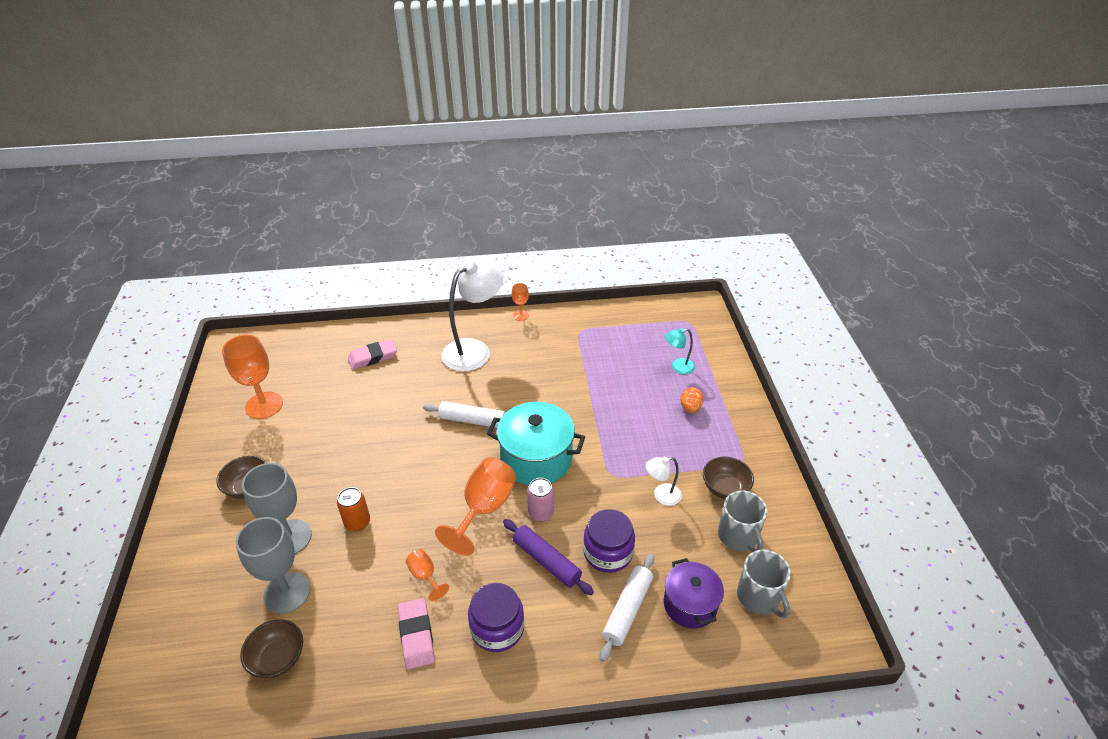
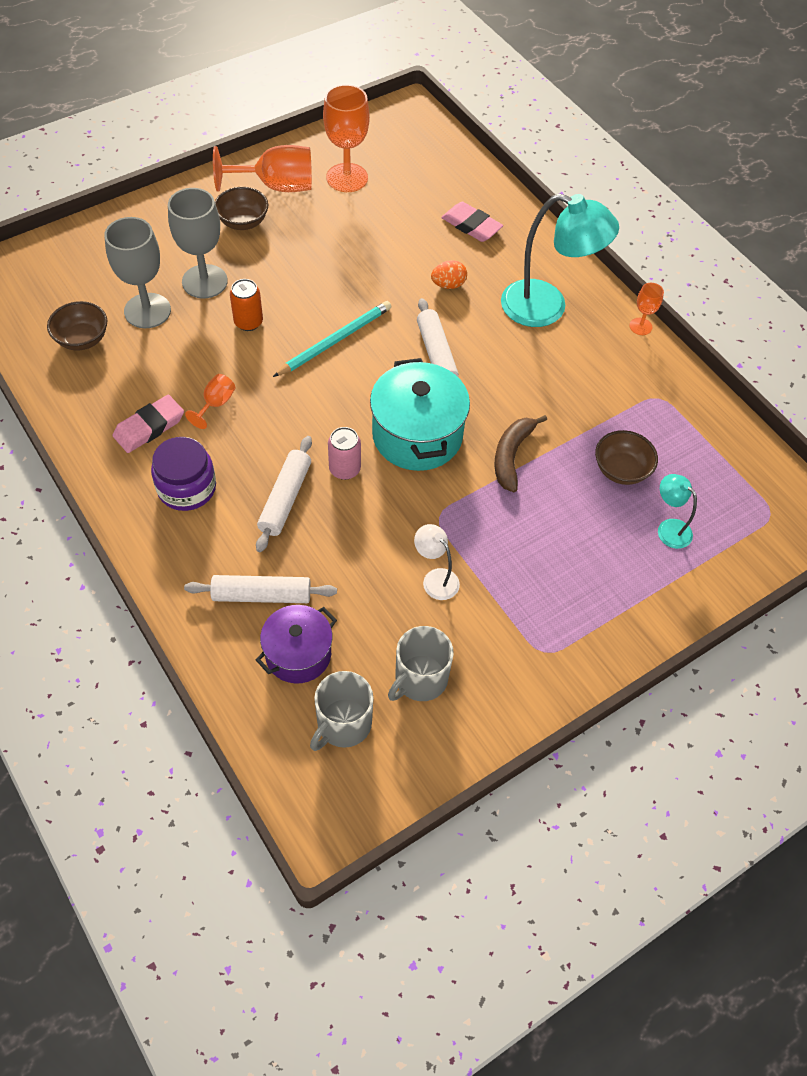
camera: 60 degrees right, 15 degrees up
orange goblet [435,457,516,556] -> orange goblet moved to [213,145,312,192]
white lamp [442,259,503,372] -> turquoise lamp [501,193,619,327]
purple rolling pin [503,519,594,595] -> white rolling pin [256,436,312,552]
purple jar [583,509,635,573] -> none
orange egg [680,387,703,413] -> orange egg moved to [431,260,467,289]
brown bowl [703,457,754,499] -> brown bowl moved to [595,430,658,485]
none -> turquoise pencil [273,301,391,377]
none -> brown banana [494,415,547,492]

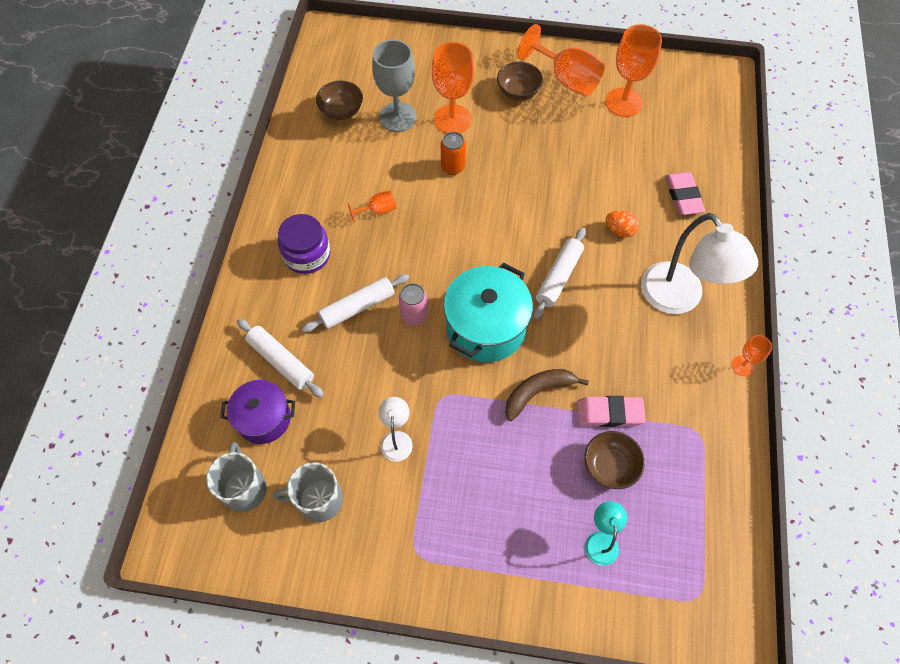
camera: 45 degrees right, 5 degrees up
pink eraser [113,395,184,453] -> pink eraser moved to [577,396,646,427]
grey goblet [168,188,228,298] -> orange goblet [432,42,474,134]
turquoise pencil [273,301,391,377] -> none
grey mug [310,671,373,751] -> grey mug turned 90 degrees clockwise [206,442,267,512]
turquoise lamp [501,193,619,327] -> white lamp [641,213,758,314]

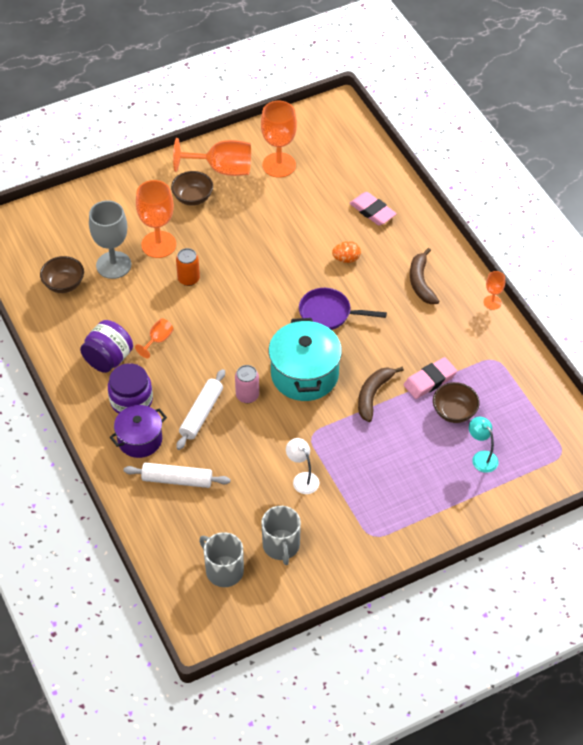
camera: 35 degrees left, 10 degrees down
purple pot [220,380,295,444] -> purple pot moved to [110,405,167,458]
grey mug [273,462,343,522] -> grey mug turned 60 degrees counterclockwise [261,506,301,565]
white rolling pin [533,228,586,320] -> purple pan [299,288,387,330]
white lamp [641,213,758,314] -> brown banana [410,248,439,304]
none -> purple jar [80,320,133,373]

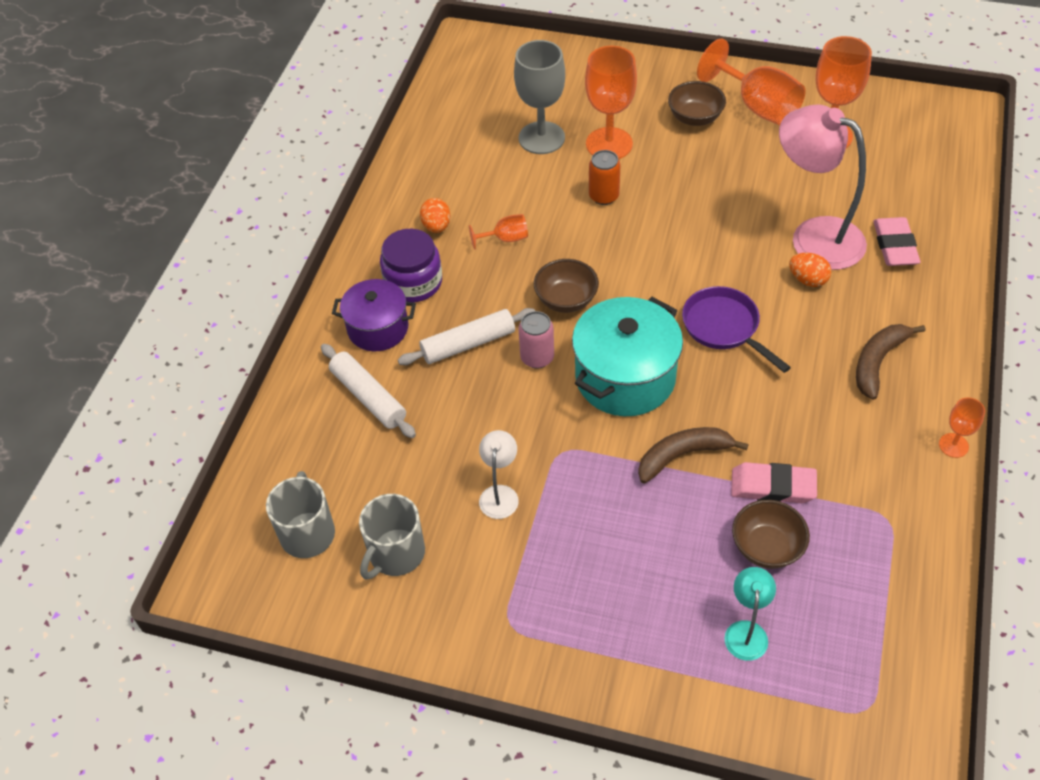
camera: 45 degrees right, 0 degrees up
brown bowl [40,256,84,293] -> brown bowl moved to [534,259,599,313]
purple jar [80,320,133,373] -> orange egg [420,198,450,233]
none -> pink lamp [779,104,867,270]

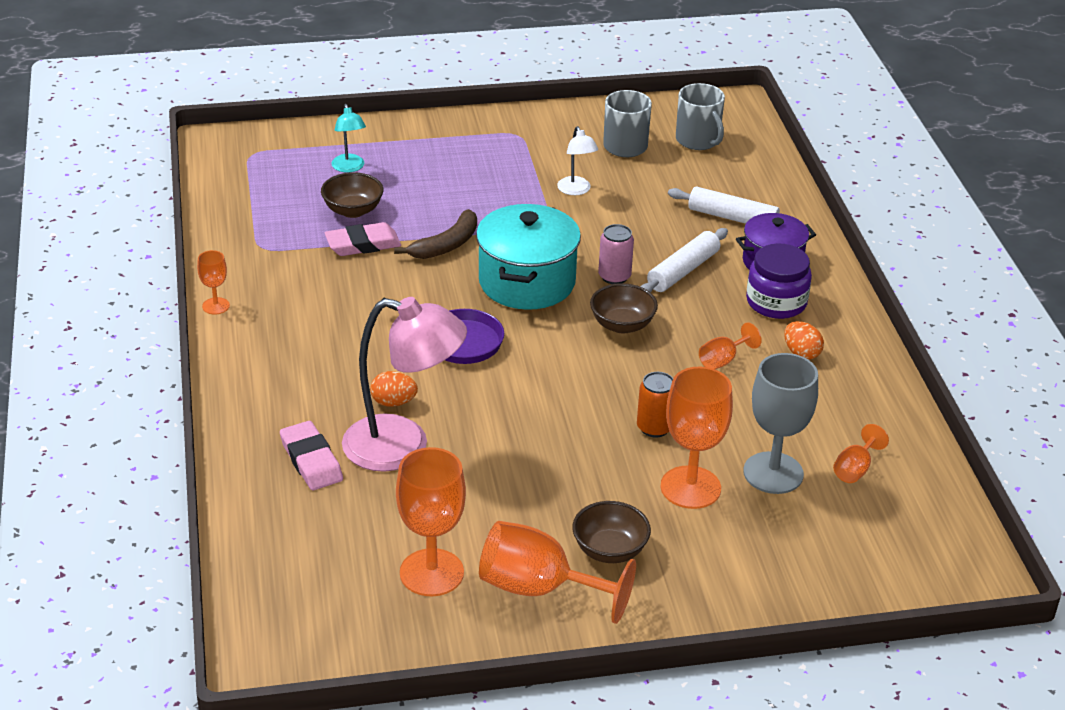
camera: 150 degrees right, 15 degrees down
brown banana [856,324,926,400] -> none
none -> orange goblet [833,424,889,483]

